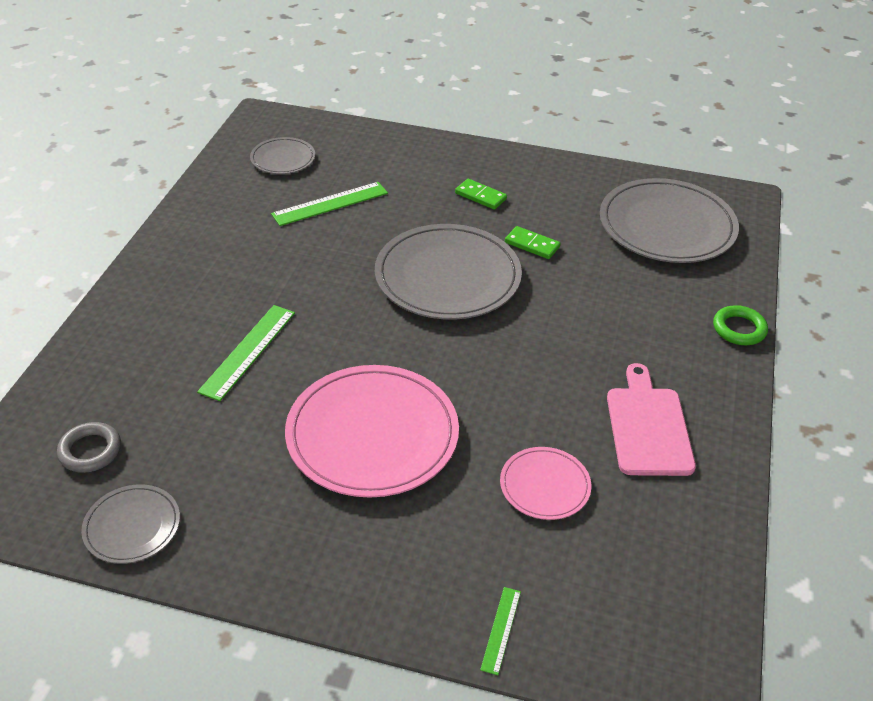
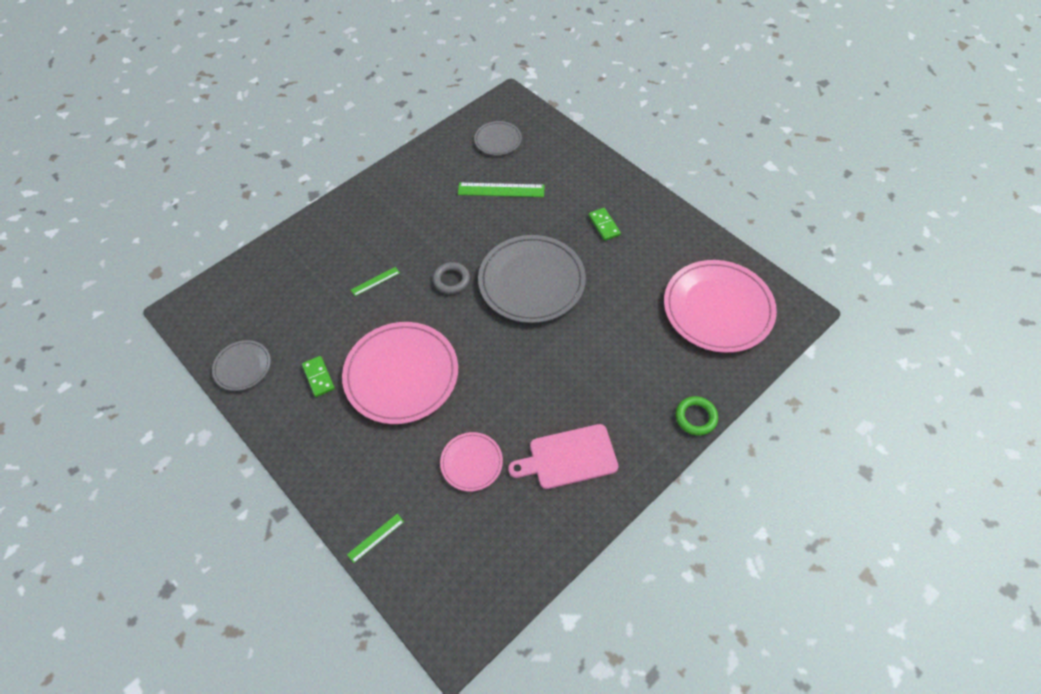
camera: 35 degrees right, 15 degrees up
grey ring [57,422,121,473] -> grey ring moved to [433,262,470,294]
green ruler [197,305,295,401] -> green ruler [351,267,400,296], size x0.55
green domino [505,226,560,259] -> green domino moved to [302,356,335,397]
grey plate [600,178,739,263] -> pink plate [664,260,777,353]
pink cutting board [607,363,696,476] -> pink cutting board turned 135 degrees counterclockwise [508,424,618,489]

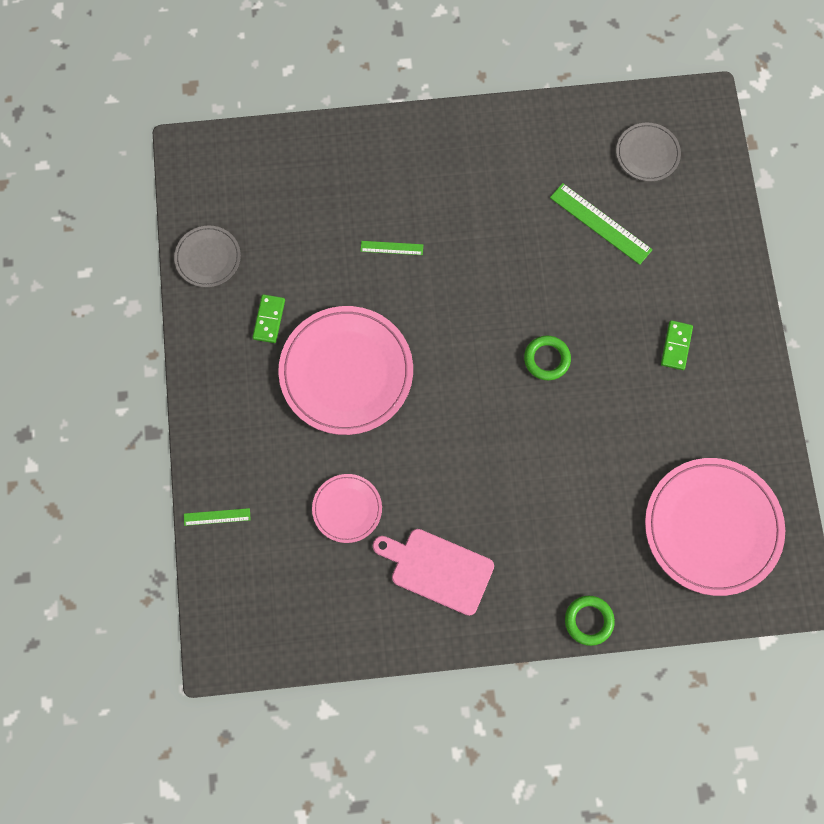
camera: 35 degrees right, 15 degrees up
grey ring [433,262,470,294] -> none
grey plate [478,235,586,323] -> green ring [524,336,571,380]

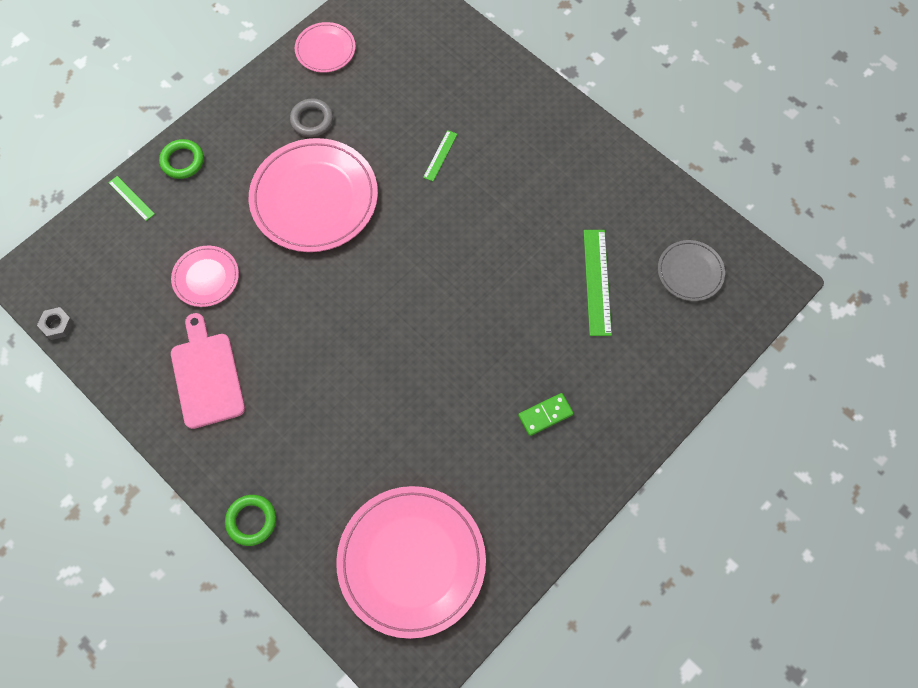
camera: 50 degrees right, 5 degrees down
grey plate [174,225,241,287] -> pink plate [295,22,356,73]
green domino [252,294,285,343] -> grey ring [290,98,333,137]
green ruler [360,241,423,255] -> green ruler turned 60 degrees clockwise [423,130,457,181]
green ring [524,336,571,380] -> green ring moved to [159,139,204,179]
none -> grey nut [37,307,74,340]

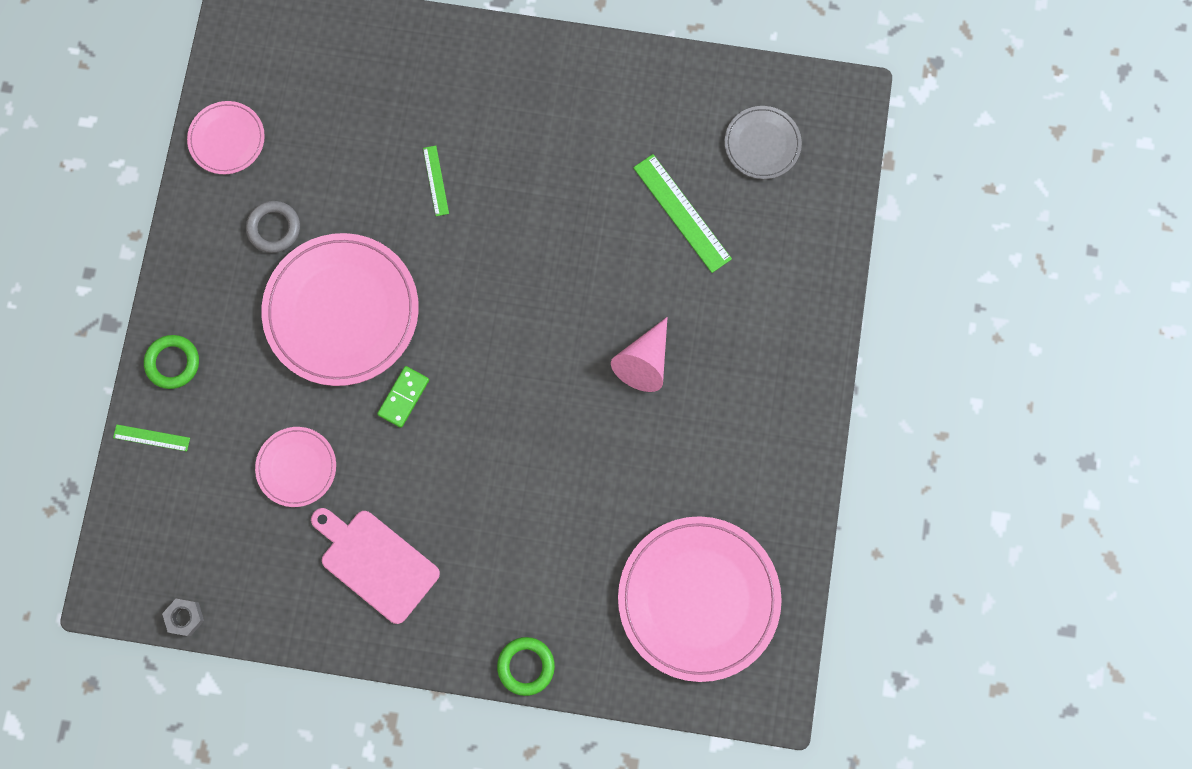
camera: 35 degrees left, 10 degrees up
green domino [518,393,574,436] -> green domino moved to [377,366,429,428]
none -> pink cone [611,317,667,392]

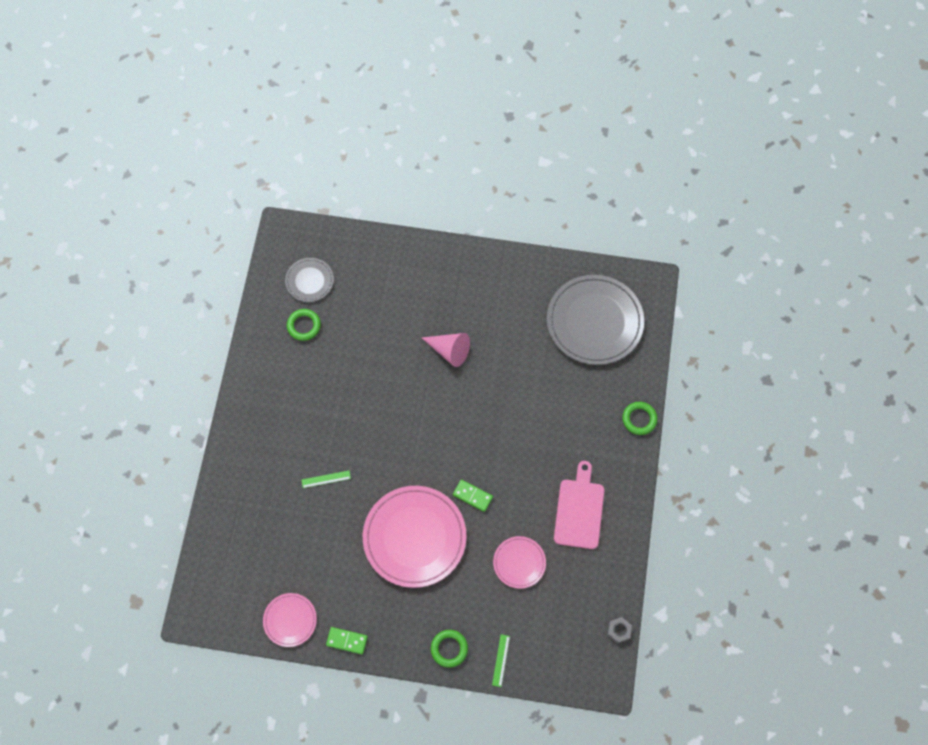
camera: 90 degrees left, 10 degrees down
grey ring [246,201,300,253] -> none
pink cutting board [311,508,440,624] -> pink cutting board turned 150 degrees clockwise [554,461,604,549]
pink plate [618,516,782,682] -> grey plate [547,275,644,365]
green ruler [633,154,732,273] -> none
none -> green ring [287,309,321,341]
none -> green domino [326,627,368,654]

